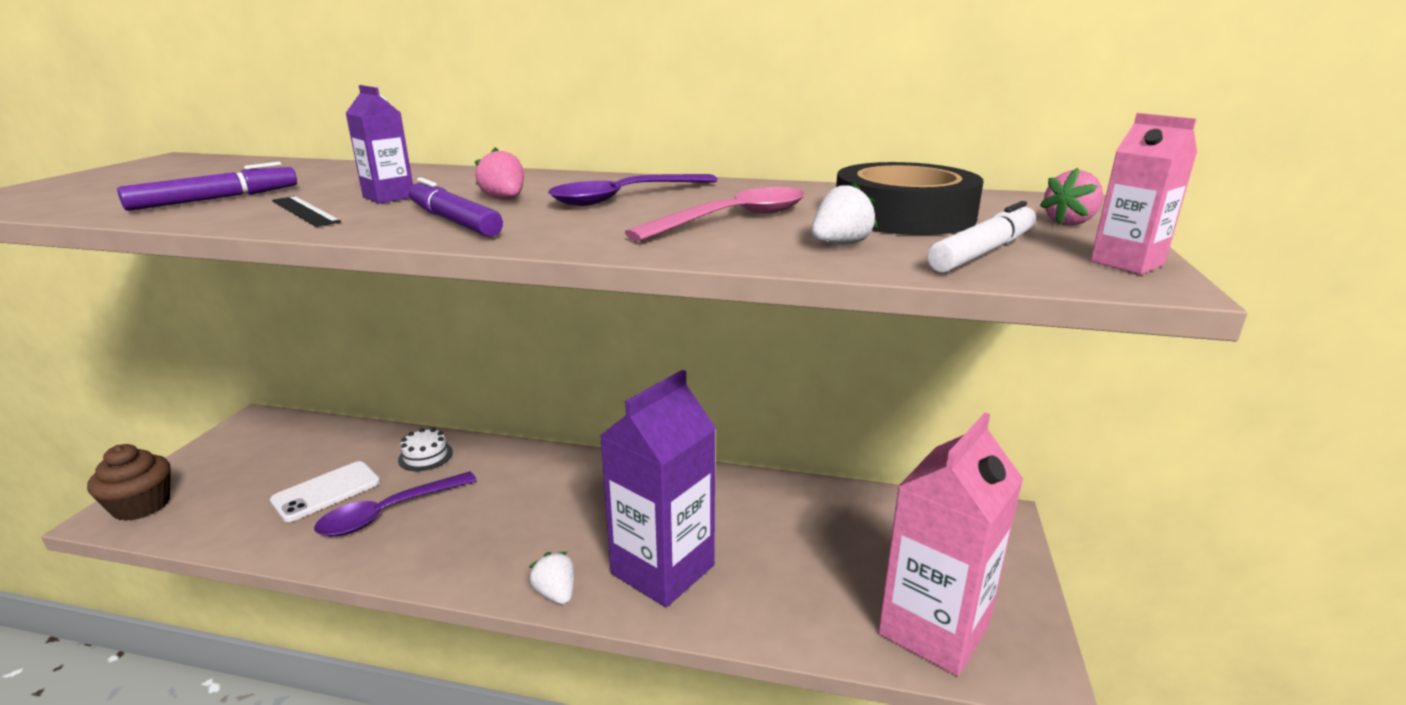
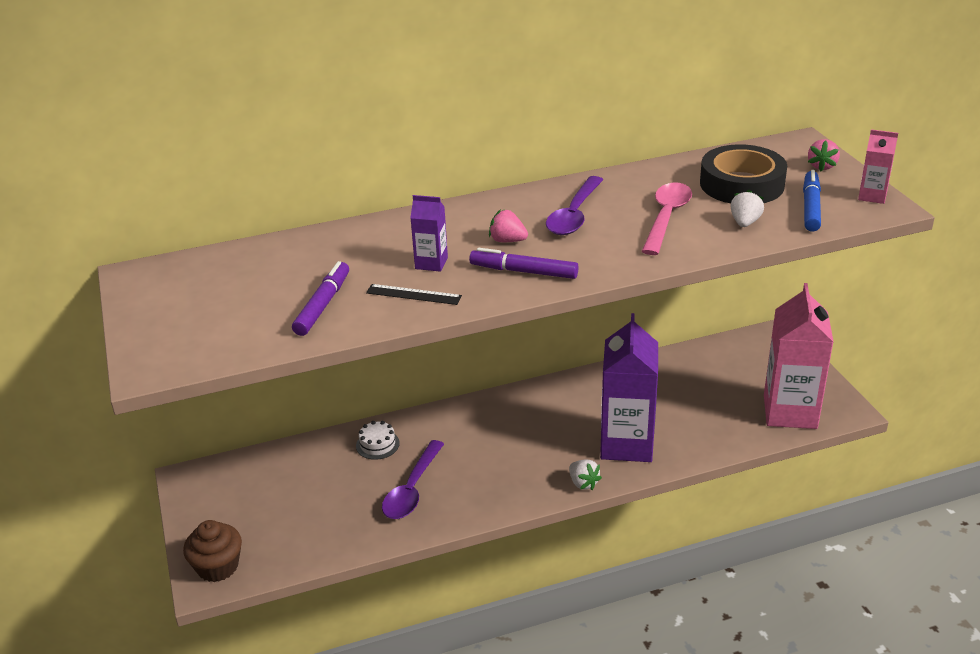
camera: 30 degrees left, 10 degrees up
white phone [270,461,380,522] -> none
white strawberry [529,552,574,604] -> white strawberry turned 150 degrees counterclockwise [569,460,602,490]
white marker [927,201,1036,273] -> blue marker [803,170,821,232]

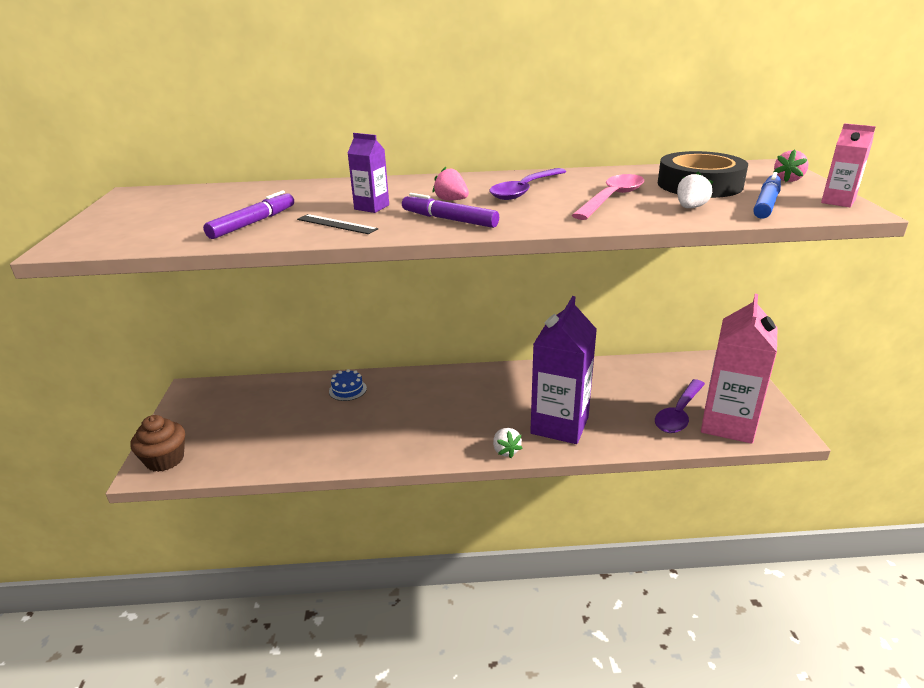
camera: 15 degrees right, 5 degrees down
white cake [356,421,400,460] -> blue cake [329,369,367,401]
purple spoon [382,440,444,519] -> purple spoon moved to [655,379,705,433]

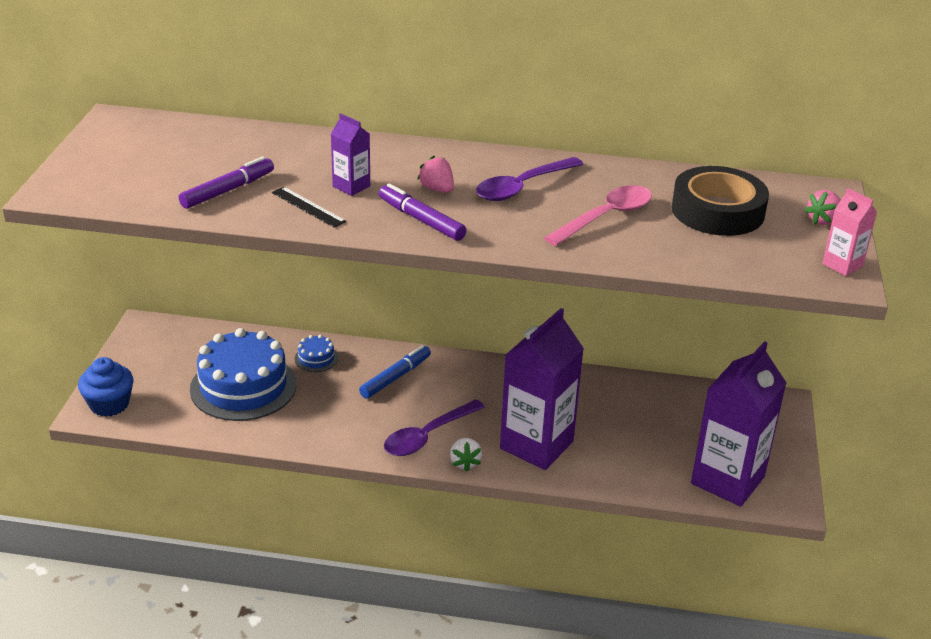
camera: 10 degrees right, 5 degrees up
brown cupcake [131,415,185,472] -> blue cupcake [78,357,133,417]
purple spoon [655,379,705,433] -> purple spoon moved to [384,399,485,456]
white strawberry [677,171,713,208] -> none
pink carton [701,294,778,444] -> purple carton [691,341,787,507]
blue marker [753,172,781,219] -> blue marker moved to [359,345,431,398]
none -> blue cake [190,328,297,421]

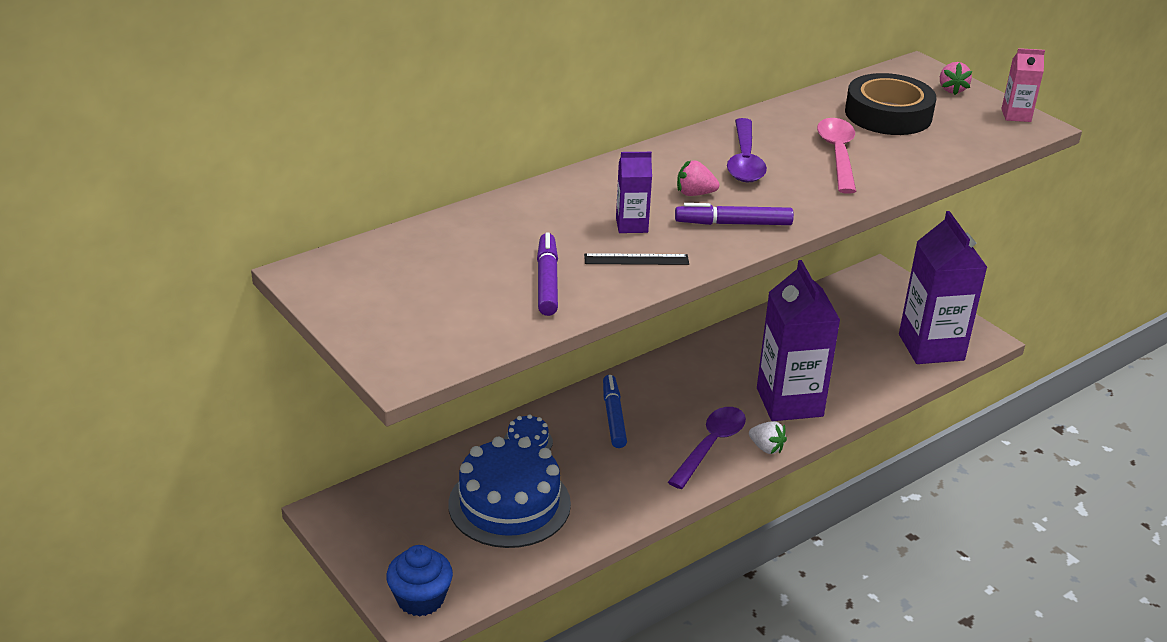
camera: 45 degrees left, 0 degrees up
purple spoon [384,399,485,456] -> purple spoon turned 150 degrees counterclockwise [668,407,746,489]

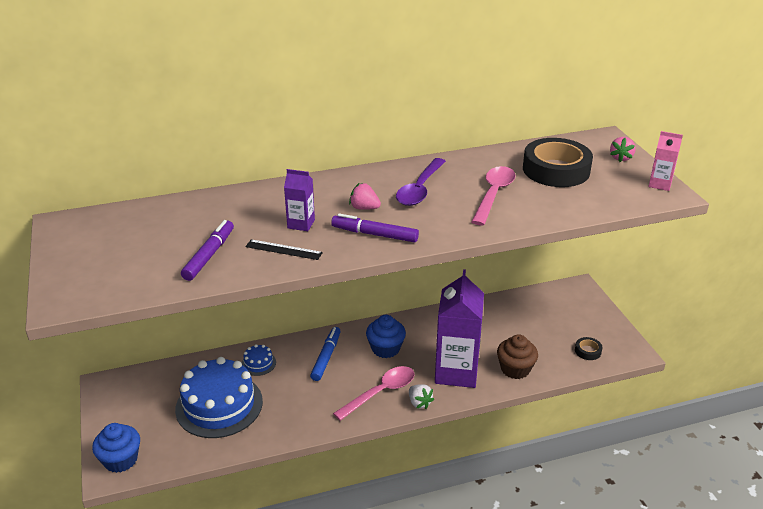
camera: 20 degrees right, 0 degrees up
purple spoon [668,407,746,489] -> pink spoon [333,366,415,421]
purple carton [899,211,987,364] -> black tape [575,337,603,360]
none -> blue cupcake [366,315,406,358]
none -> brown cupcake [497,334,538,379]

